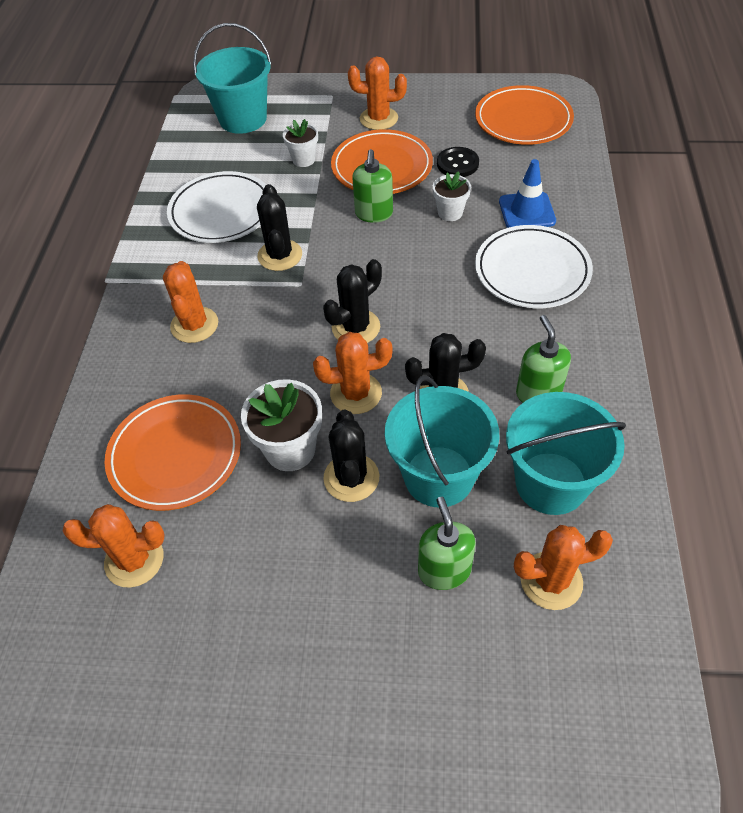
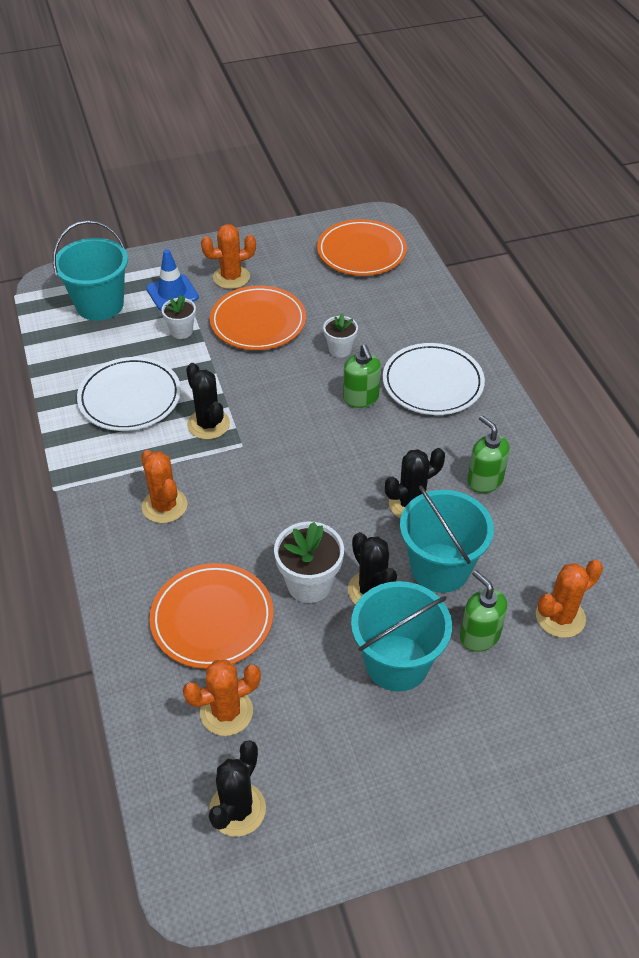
camera: 25 degrees left, 5 degrees down
orange cactus [313,332,392,414] -> none
black cactus [323,259,382,343] -> black cactus moved to [209,740,266,837]
green soap dispenser [352,149,393,223] -> green soap dispenser moved to [343,344,381,408]
black button [437,147,479,177] -> none
blue traffic cone [499,159,556,228] -> blue traffic cone moved to [146,249,199,311]
turquoise bucket [506,392,626,515] -> turquoise bucket moved to [351,581,452,692]

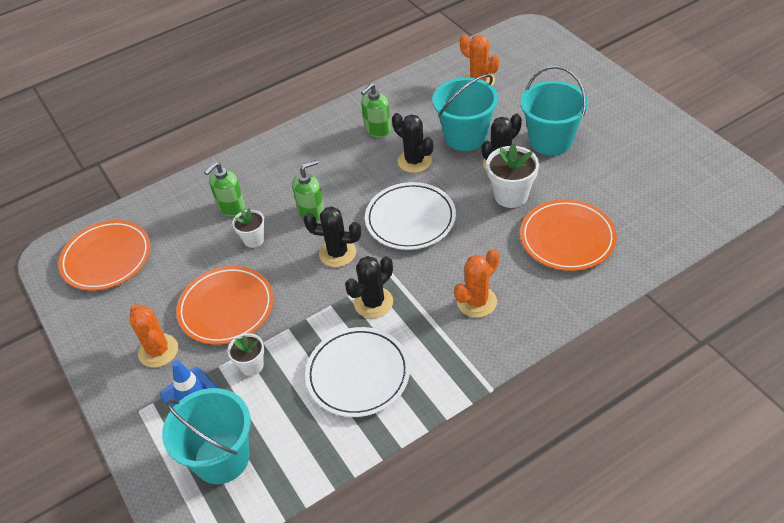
camera: 100 degrees left, 0 degrees up
orange cactus [183,660,261,736] -> none
black cactus [209,740,266,837] -> black cactus moved to [303,206,361,267]
white plate [382,343,485,415] -> white plate moved to [365,182,456,250]
green soap dispenser [460,570,508,652] -> green soap dispenser moved to [204,162,245,216]

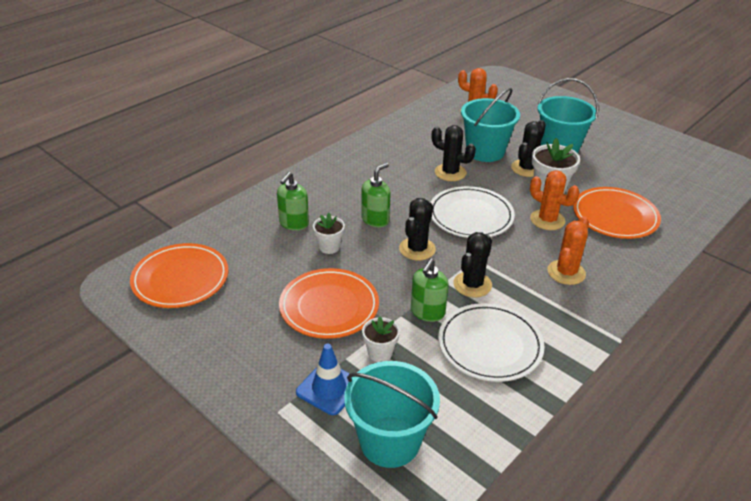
camera: 20 degrees left, 10 degrees down
orange cactus [130,304,178,367] -> orange cactus moved to [530,170,580,230]
black cactus [303,206,361,267] -> black cactus turned 60 degrees counterclockwise [399,198,436,261]
green soap dispenser [361,83,391,137] -> green soap dispenser moved to [411,258,449,322]

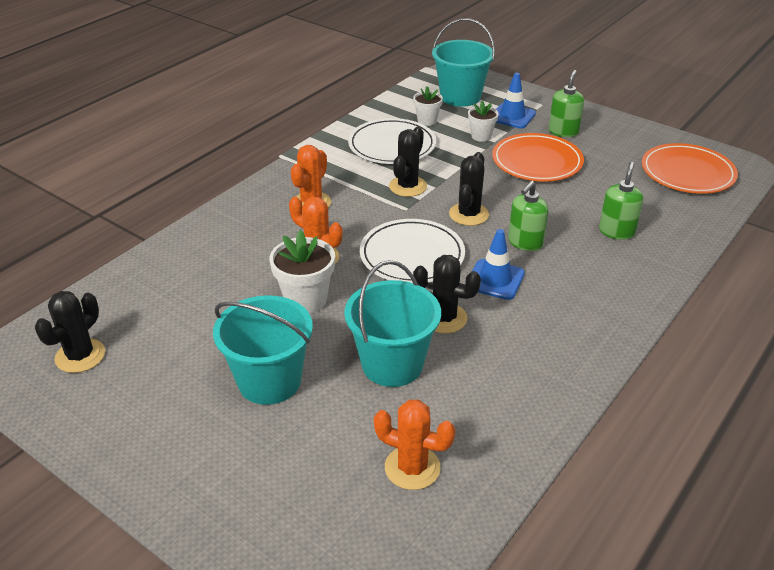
camera: 175 degrees right, 0 degrees up
white flower pot [313,213,345,254] -> white flower pot moved to [413,86,443,126]
green soap dispenser [411,258,449,322] -> green soap dispenser moved to [549,70,584,137]
black cactus [511,120,546,177] -> black cactus moved to [35,291,105,373]
orange plate [573,187,661,239] -> none
none -> blue traffic cone [472,229,525,300]

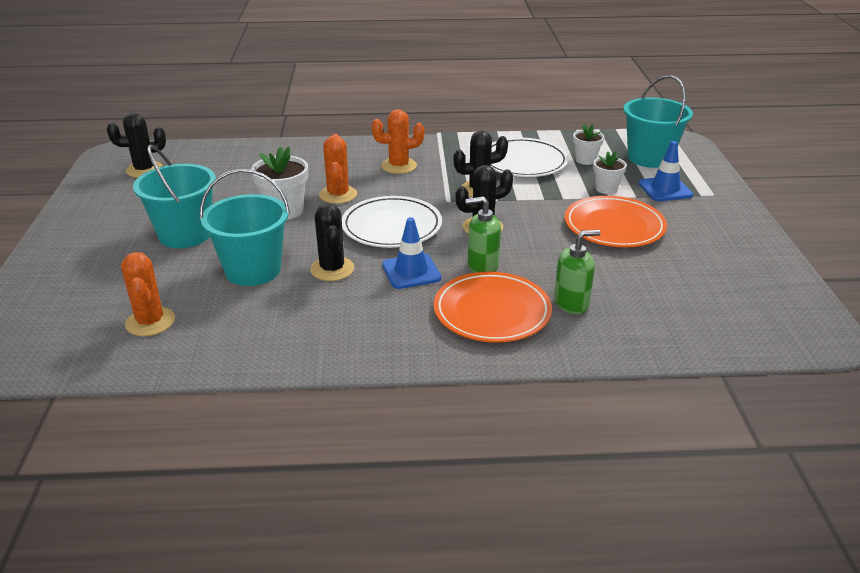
camera: 50 degrees right, 5 degrees down
green soap dispenser [549,70,584,137] -> none
orange plate [642,143,738,194] -> orange plate moved to [434,272,552,343]

